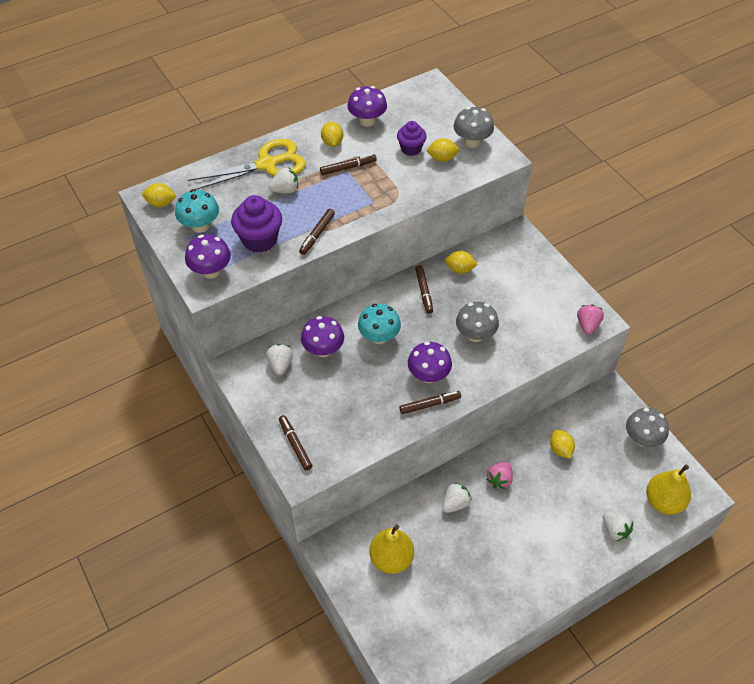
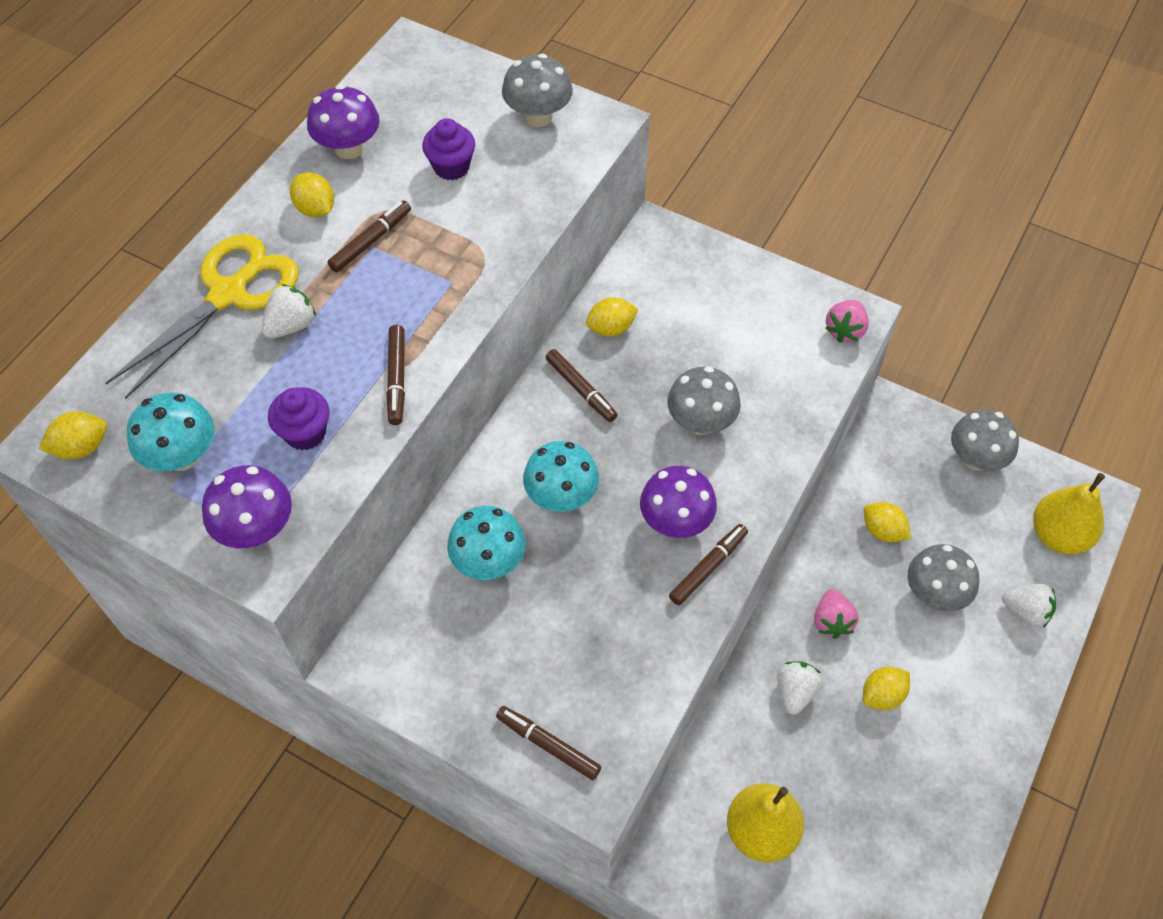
camera: 30 degrees left, 5 degrees up
purple cupcake [231,195,282,253] -> purple cupcake [268,387,329,450], size x0.64
white strawberry [266,344,293,375] -> none
purple mushroom [301,316,344,357] -> turquoise mushroom [447,506,526,580]
yellow lemon [427,138,460,162] -> yellow lemon moved to [863,667,910,710]
pink strawberry [577,305,604,335] -> pink strawberry turned 135 degrees counterclockwise [825,300,869,343]
none -> grey mushroom [908,544,979,612]

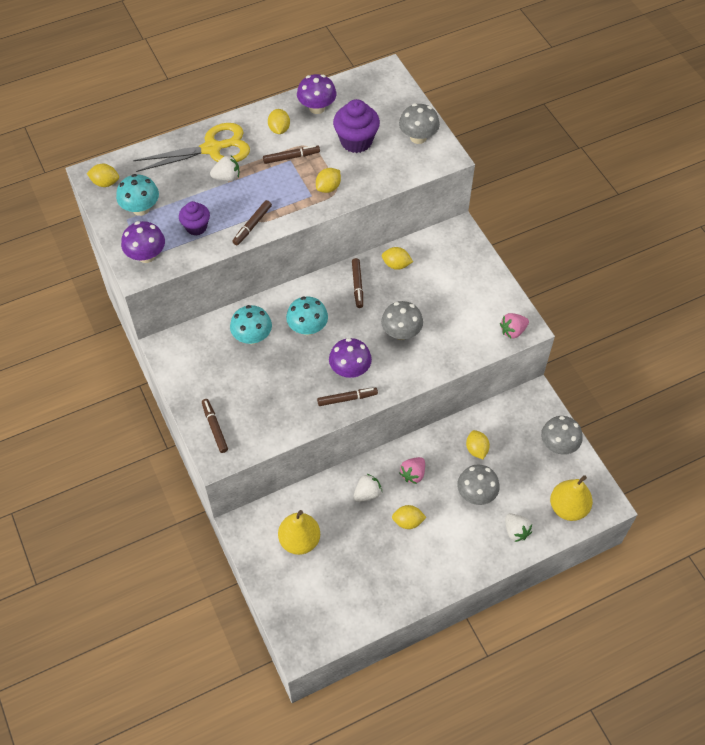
camera: 35 degrees right, 0 degrees up
purple cupcake [422,118,475,180] -> purple cupcake [333,99,380,153], size x1.57
none -> yellow lemon [316,168,341,193]

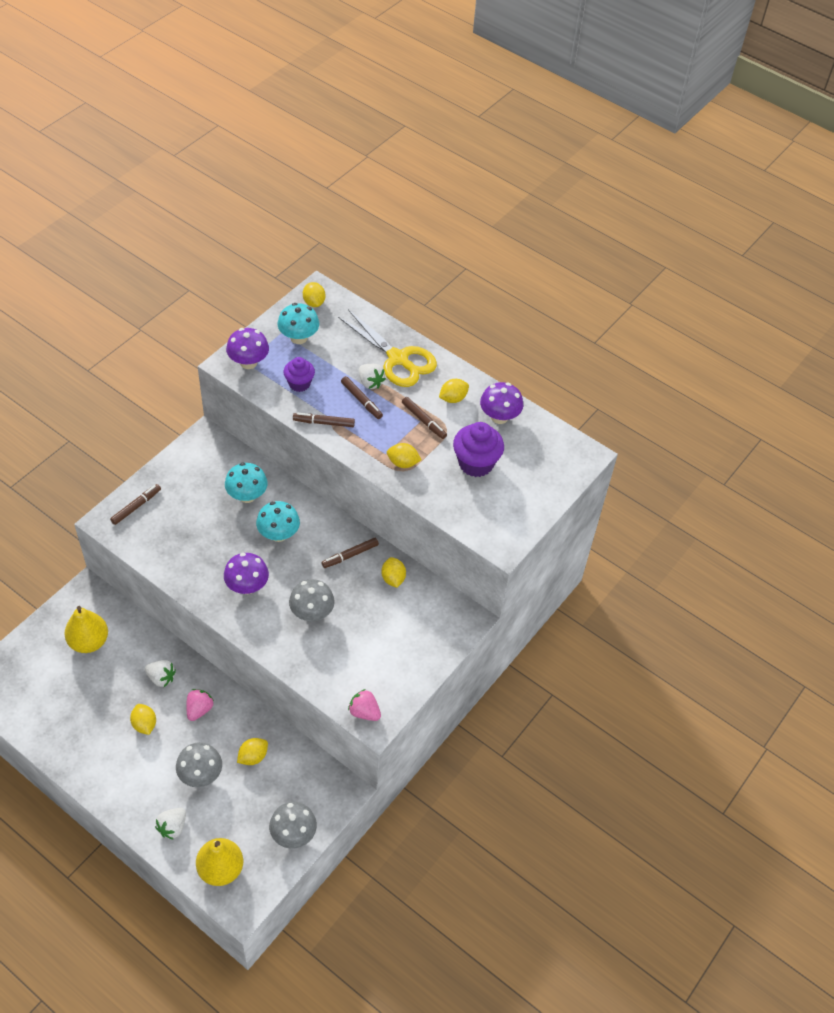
camera: 60 degrees right, 5 degrees down
brown marker [317,387,378,406] -> brown marker moved to [341,376,383,419]
grey mushroom [399,103,440,144] -> none
pink strawberry [399,457,425,484] -> pink strawberry turned 105 degrees clockwise [186,689,214,721]

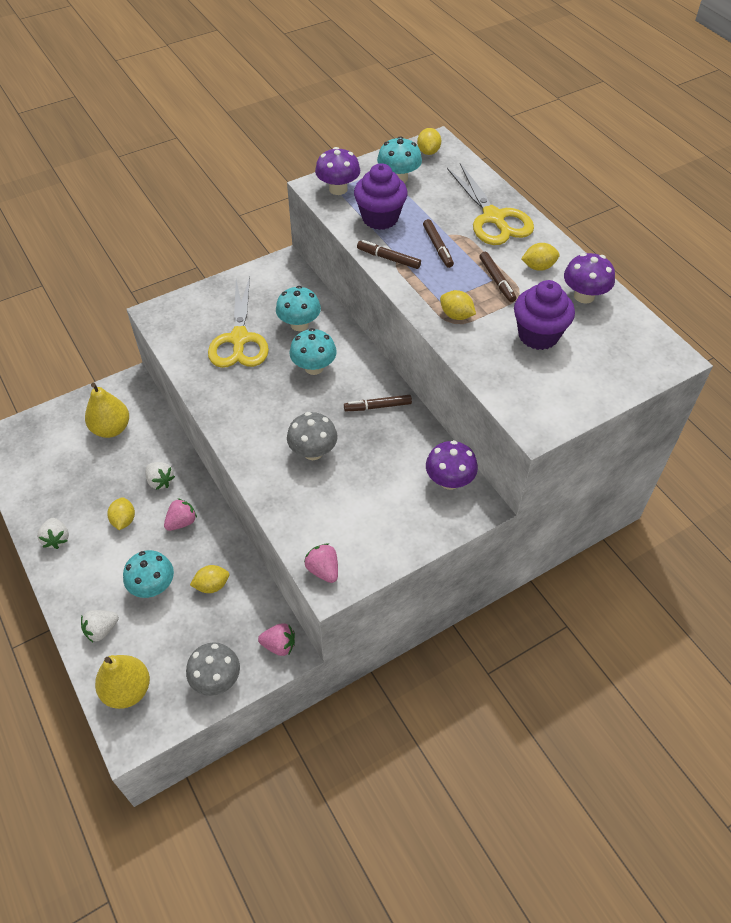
camera: 25 degrees right, 0 degrees up
brown marker [110,484,161,525] -> none
grey mushroom [176,742,222,787] -> turquoise mushroom [123,550,174,598]
purple mushroom [224,553,269,594] -> purple mushroom moved to [426,440,478,490]
purple cupcake [283,357,315,392] -> purple cupcake [354,163,408,230], size x1.57
white strawberry [359,364,386,389] -> white strawberry moved to [37,518,69,549]
yellow lemon [381,557,406,588] -> none
none -> yellow scissors [208,277,269,368]
none -> pink strawberry [258,623,295,656]

